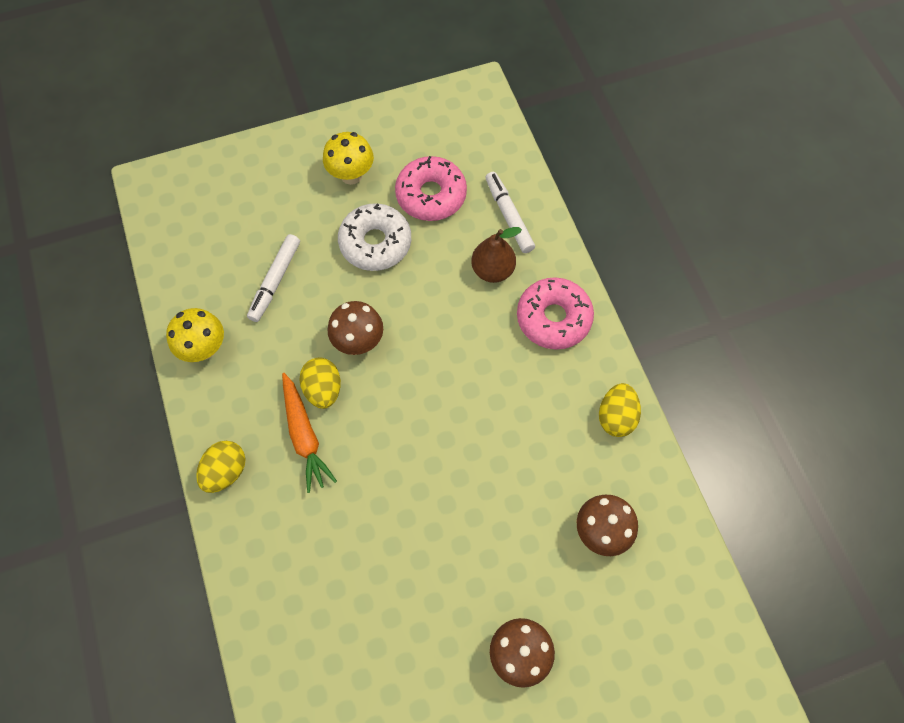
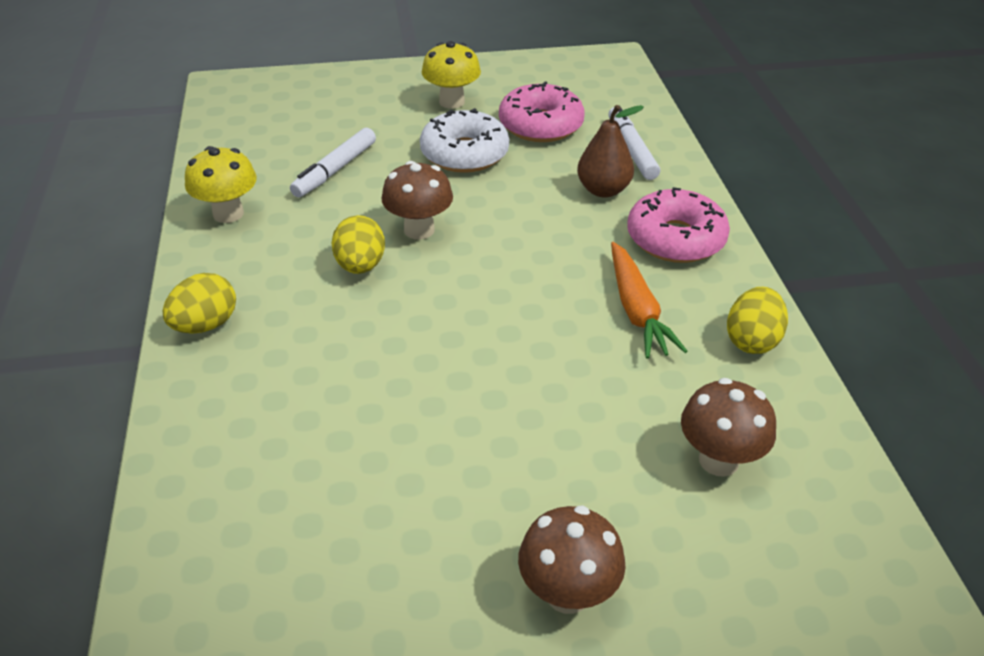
camera: 10 degrees right, 25 degrees down
orange carrot [282,373,337,493] -> orange carrot moved to [611,242,687,359]

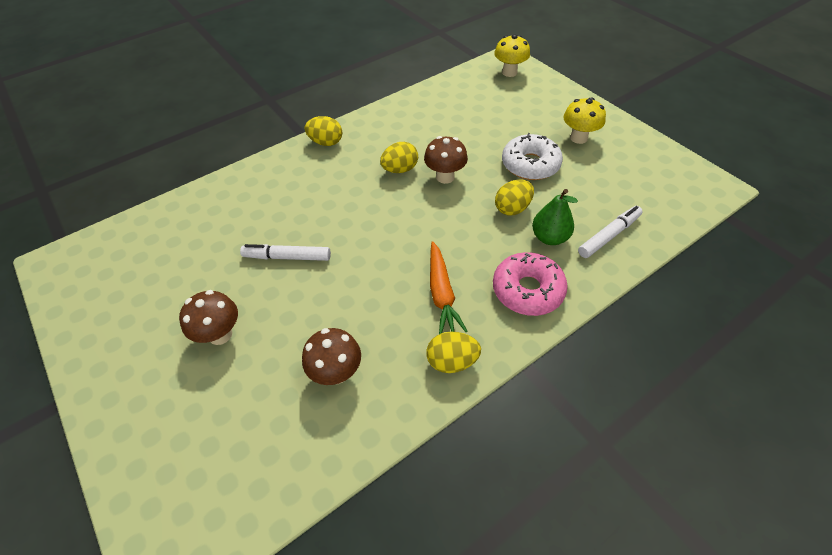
camera: 65 degrees right, 10 degrees up
yellow mushroom [185,146,257,223] -> yellow mushroom moved to [494,34,530,77]
white marker [290,128,376,197] -> white marker moved to [240,244,331,261]
pink donut [499,81,585,142] -> none
brown pear [577,105,644,198] -> green pear [532,189,578,245]
orange carrot [611,242,687,359] -> orange carrot turned 60 degrees counterclockwise [430,241,468,334]
none -> yellow egg [495,180,534,216]

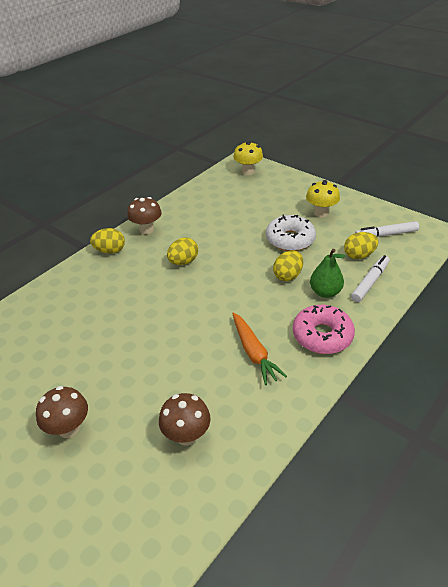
camera: 15 degrees left, 10 degrees down
white marker [240,244,331,261] -> white marker moved to [355,221,419,237]
brown mushroom [424,136,468,184] -> brown mushroom moved to [127,197,162,234]
yellow egg [426,332,481,373] -> yellow egg moved to [344,232,378,259]

